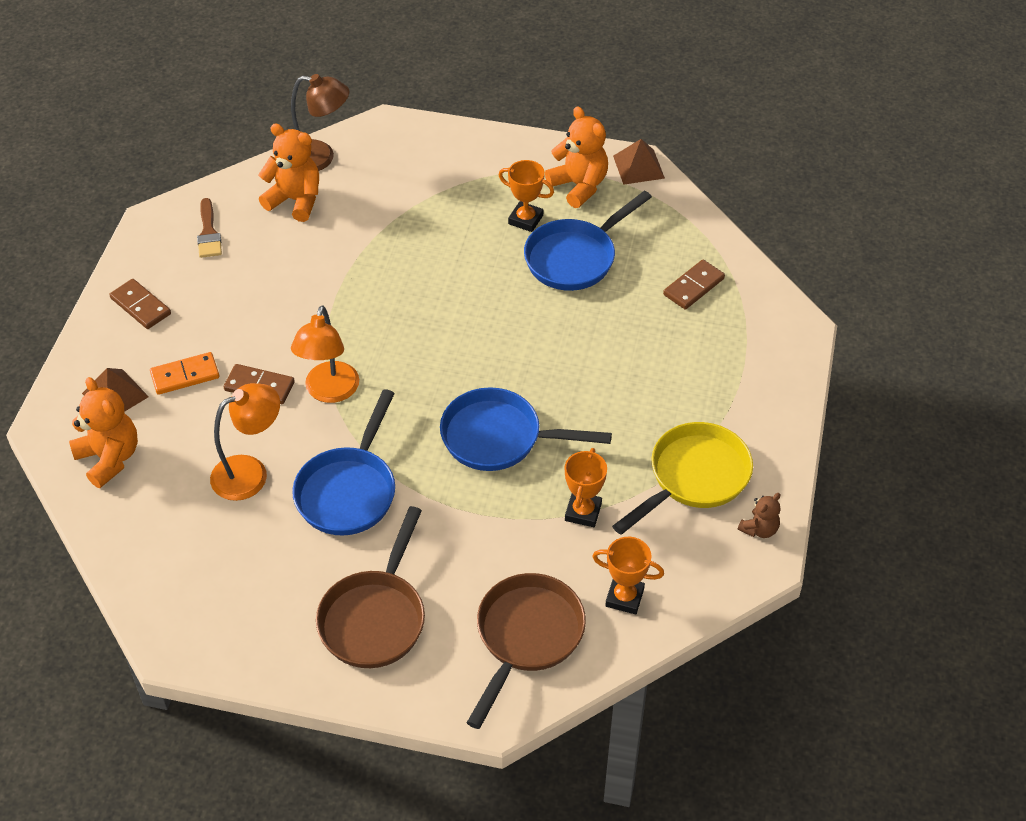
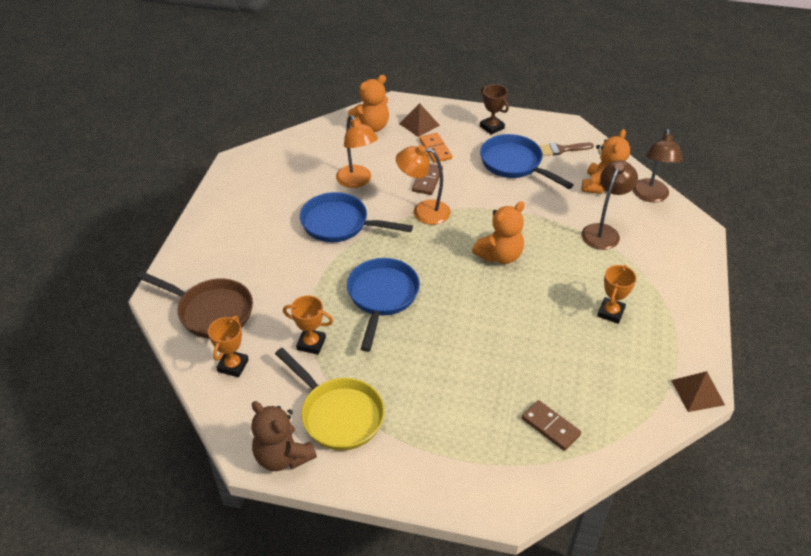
camera: 90 degrees right, 5 degrees down
brown domino [109,279,171,329] -> brown trophy [480,84,509,135]
brown pan [316,506,425,668] -> none
blue pan [524,191,652,291] -> blue pan moved to [480,134,574,189]
orange teddy bear [545,106,608,208] -> orange teddy bear moved to [472,201,525,264]
brown teddy bear [738,493,780,538] -> brown teddy bear [251,401,317,471], size x1.83
none -> brown lamp [582,160,638,250]

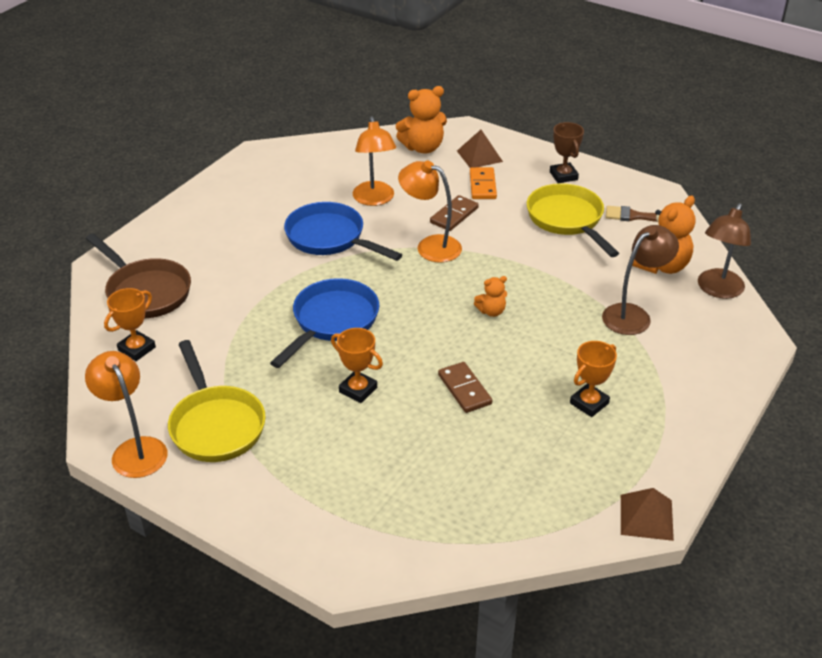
camera: 20 degrees right, 5 degrees down
brown teddy bear [251,401,317,471] -> orange lamp [85,351,168,478]
orange trophy [283,295,333,355] -> orange trophy moved to [331,328,383,403]
orange teddy bear [472,201,525,264] -> orange teddy bear [474,276,507,317], size x0.55
blue pan [480,134,574,189] -> yellow pan [527,183,619,257]
brown domino [522,400,581,451] -> brown domino moved to [438,362,492,413]

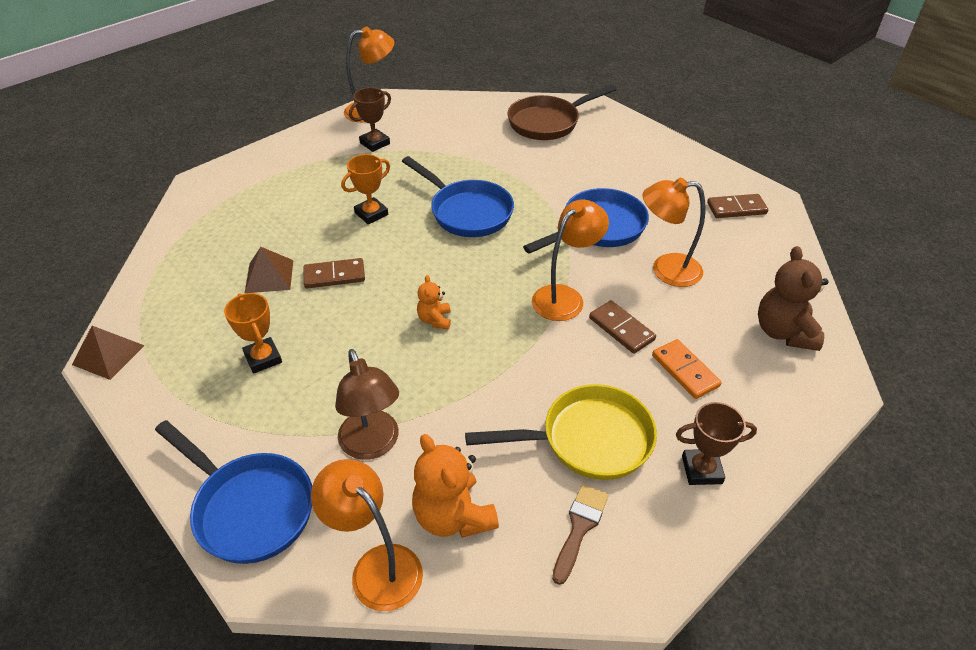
camera: 105 degrees right, 5 degrees up
orange trophy [104,288,156,361] -> none
yellow pan [168,340,266,462] -> brown trophy [349,87,391,152]
orange teddy bear [396,86,447,153] -> brown teddy bear [758,246,829,351]
brown pyramid [457,130,503,168] -> brown pyramid moved to [245,247,293,293]
orange domino [470,167,497,199] -> orange domino turned 45 degrees clockwise [652,339,722,399]
brown lamp [698,203,751,299] -> orange lamp [311,459,423,611]
none -> blue pan [155,420,312,564]
none -> brown domino [707,194,768,218]

